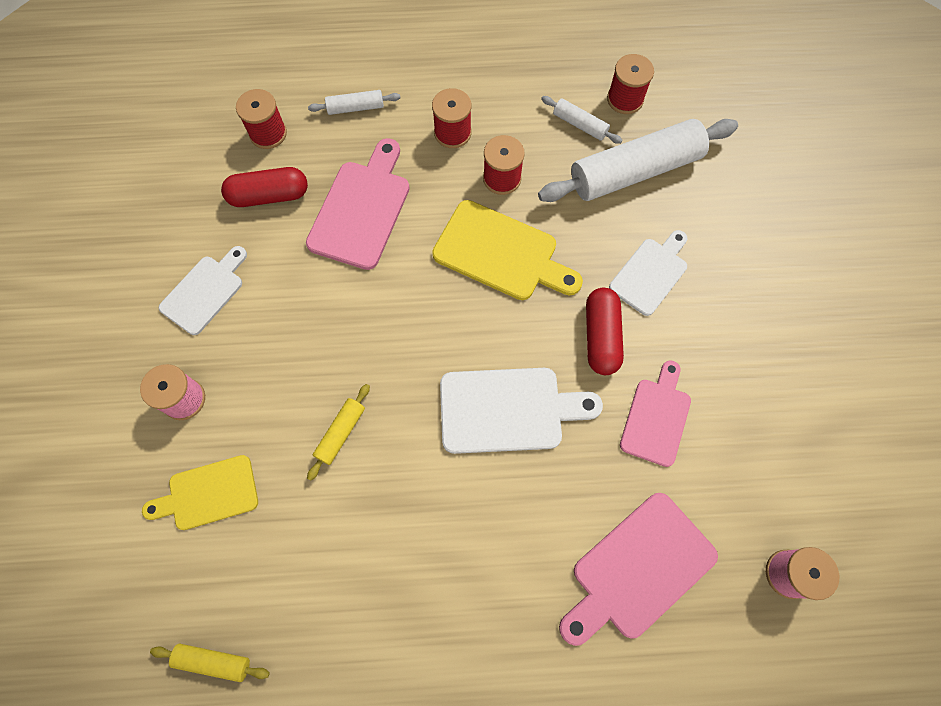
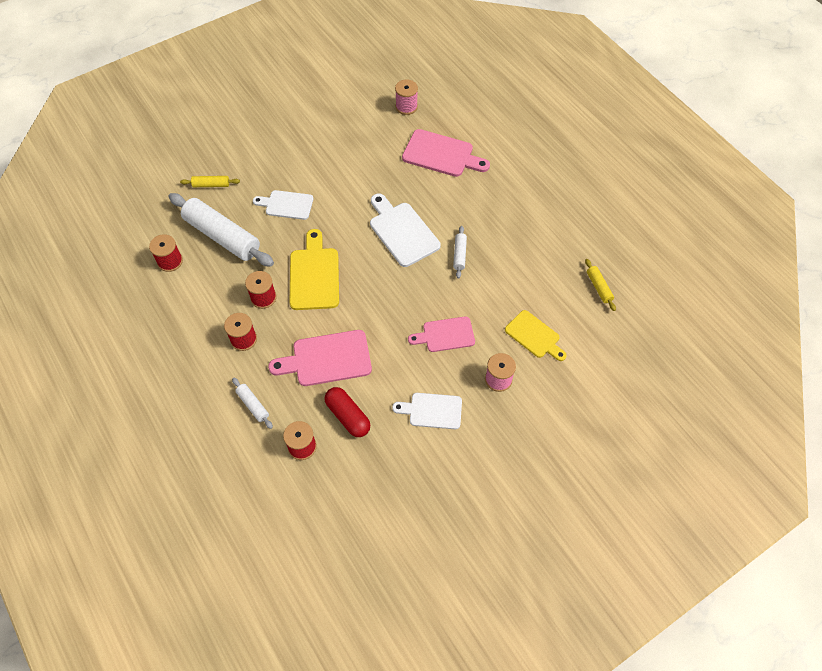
camera: 120 degrees left, 10 degrees down
yellow rolling pin [307,384,370,481] -> yellow rolling pin moved to [180,176,240,187]
white rolling pin [541,96,623,144] -> white rolling pin moved to [453,226,467,278]
red capsule [586,288,624,375] -> none
pink cutting board [620,360,691,467] -> pink cutting board moved to [408,316,475,352]

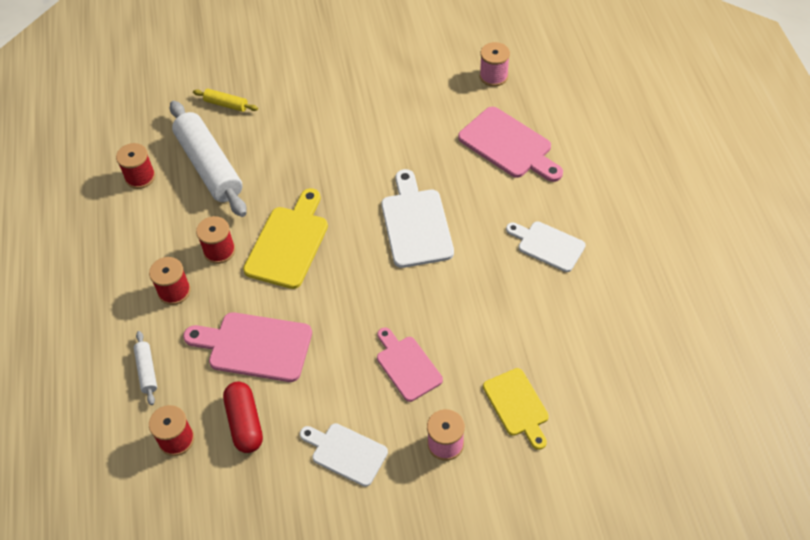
camera: 25 degrees right, 5 degrees down
white cutting board [253,190,313,220] -> white cutting board moved to [506,221,586,272]
pink cutting board [408,316,475,352] -> pink cutting board turned 45 degrees clockwise [377,327,443,402]
white rolling pin [453,226,467,278] -> none
yellow rolling pin [585,259,616,311] -> none

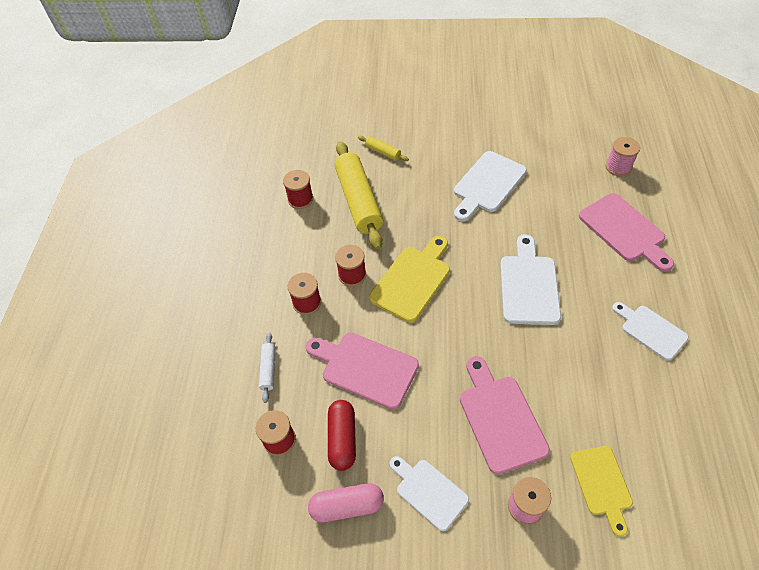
camera: 15 degrees right, 0 degrees up
white rolling pin [170,101,247,217] -> yellow rolling pin [335,141,383,250]
pink cutting board [377,327,443,402] -> pink cutting board [460,356,550,475], size x1.51
none -> pink capsule [308,483,384,523]
none -> white cutting board [454,151,527,221]

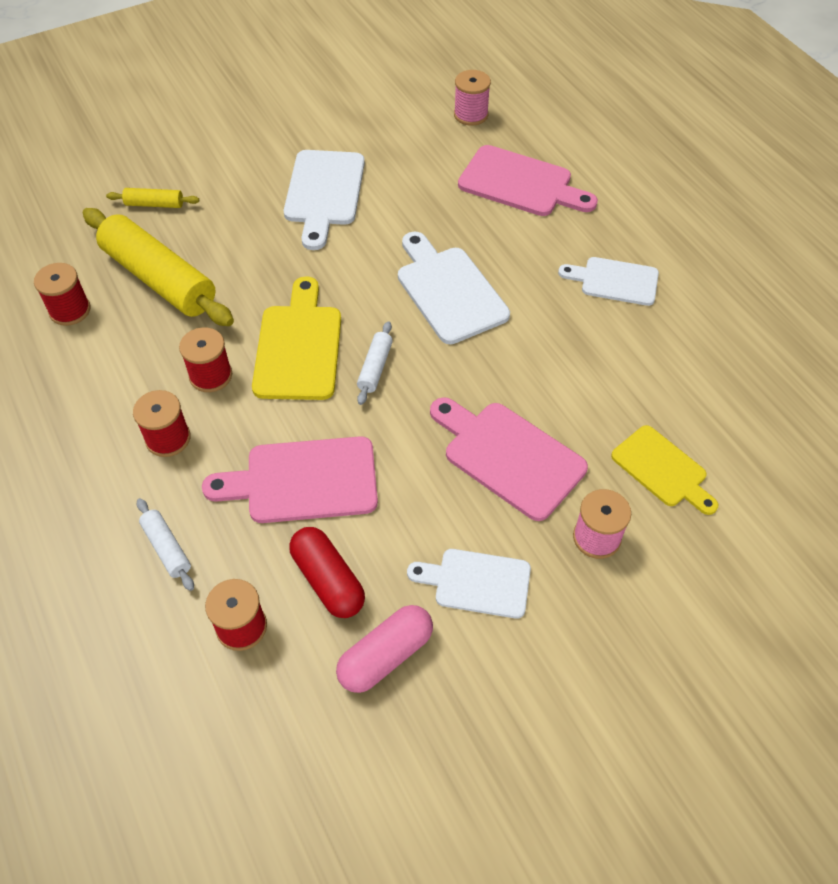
camera: 35 degrees left, 0 degrees up
none -> white rolling pin [357,321,393,405]

